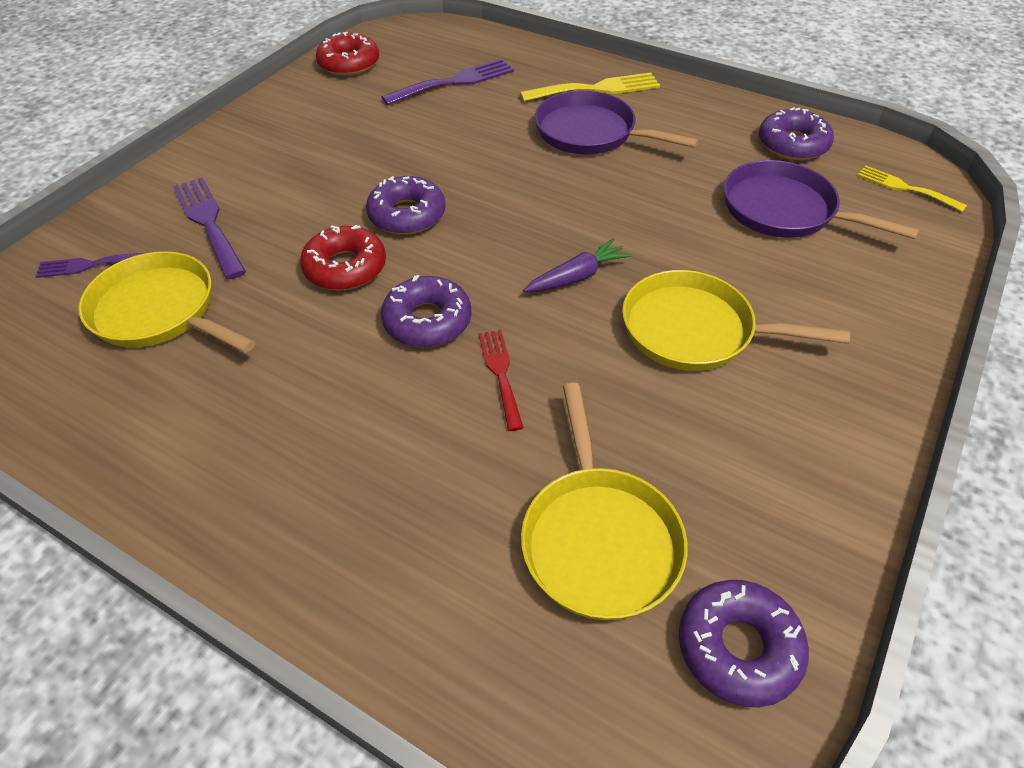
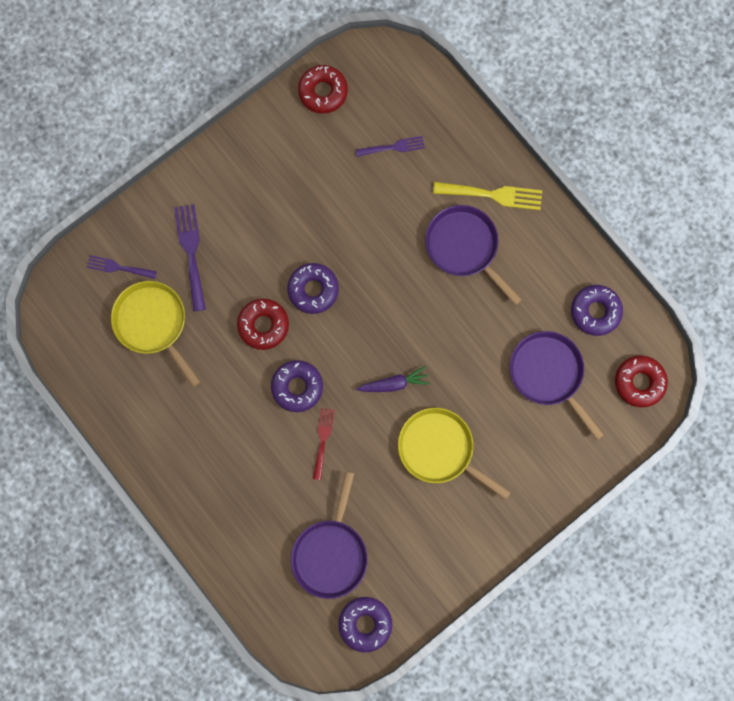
camera: 20 degrees right, 30 degrees up
purple fork [382,59,514,105] -> purple fork [356,136,425,157], size x0.64
yellow pan [521,383,688,620] -> purple pan [291,472,368,599]
yellow fork [857,165,967,212] -> red donut [615,355,668,408]

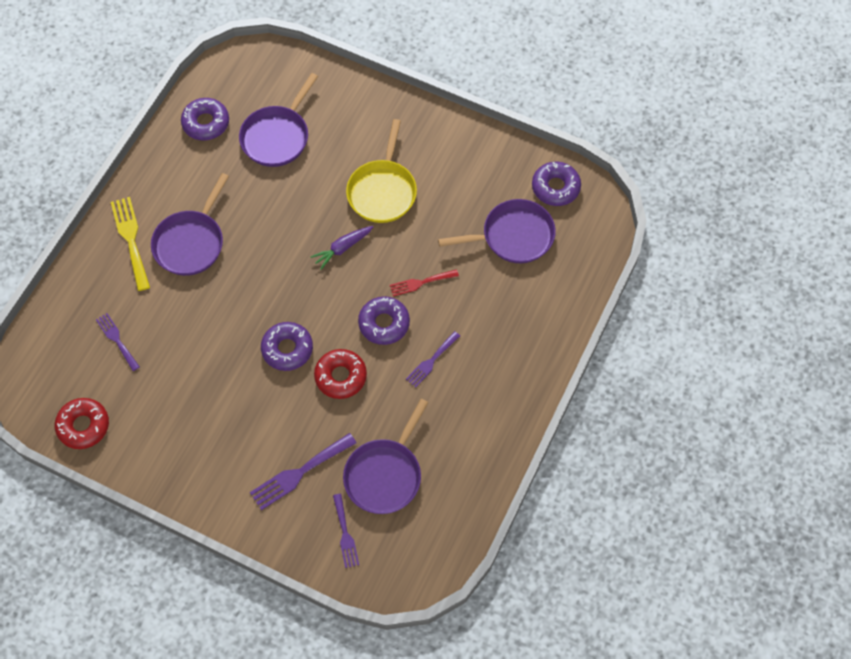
camera: 115 degrees left, 15 degrees down
yellow pan [111,281,200,387] -> purple pan [343,399,429,514]
purple carrot [356,366,430,392] -> purple carrot turned 90 degrees counterclockwise [311,226,373,270]
red donut [615,355,668,408] -> none
none -> purple fork [406,331,460,387]

